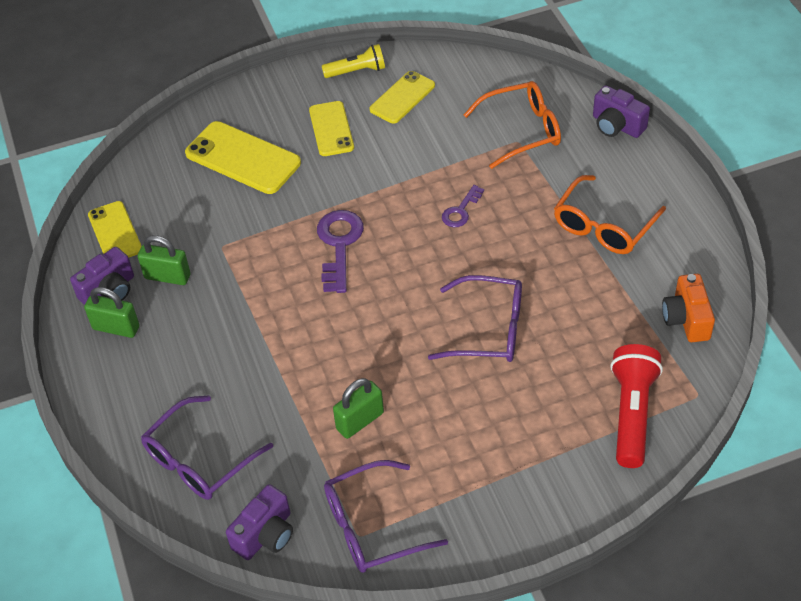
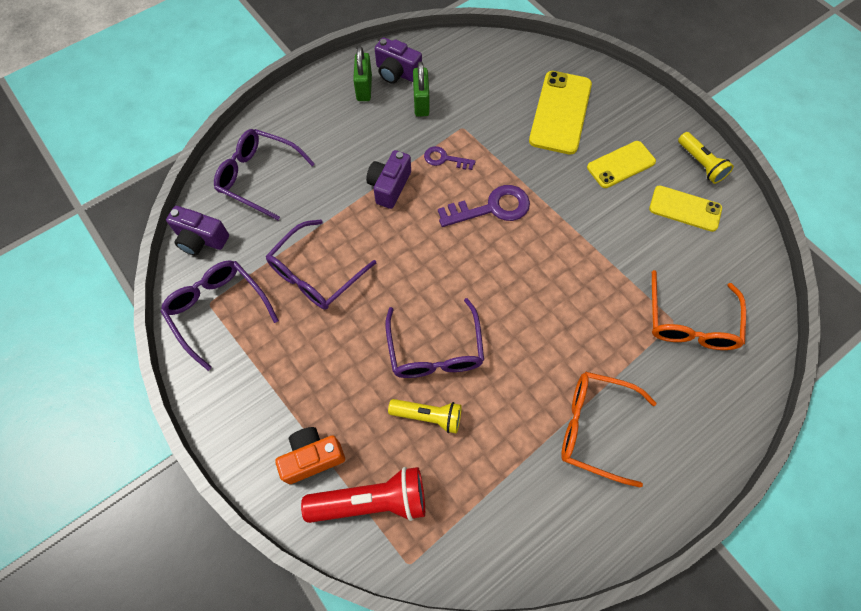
camera: 70 degrees right, 15 degrees up
yellow phone [88,201,141,257] -> none
green padlock [333,378,384,439] -> purple glasses [266,219,376,309]
purple key [442,185,484,227] -> purple key moved to [424,146,476,170]
orange glasses [464,81,561,169] -> orange glasses turned 45 degrees clockwise [652,270,746,350]
purple camera [593,86,650,138] -> purple camera moved to [366,150,411,209]
orange camera [662,274,715,342] -> orange camera moved to [275,427,345,484]
none -> yellow flashlight [388,399,462,434]

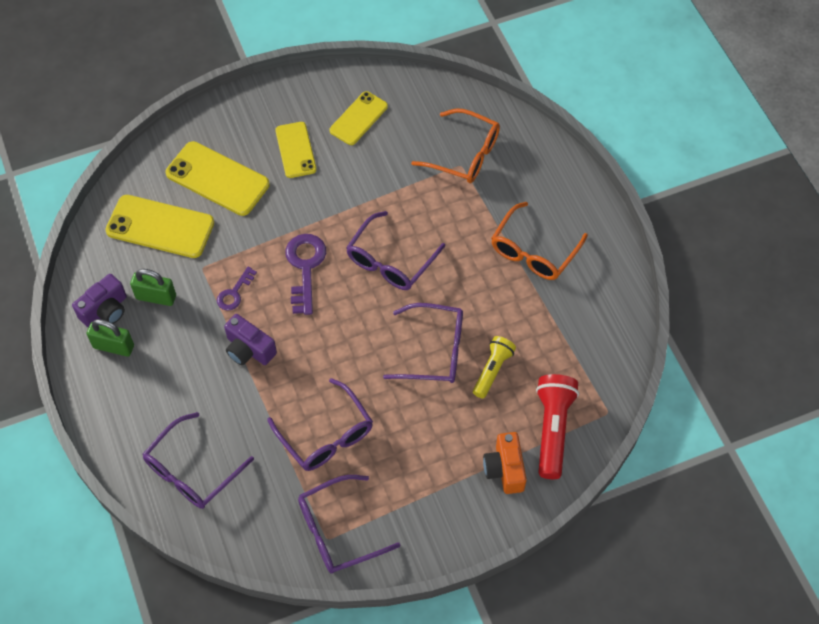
camera: 75 degrees left, 5 degrees down
purple camera [166,206,229,256] -> none
yellow flashlight [678,132,734,184] -> none
none -> yellow phone [105,195,214,258]
none -> purple glasses [346,211,445,290]

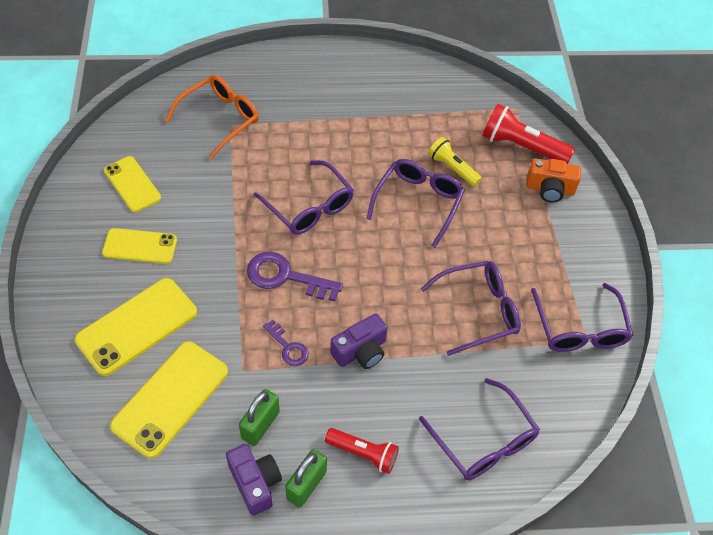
camera: 75 degrees left, 5 degrees down
orange glasses [491,202,588,280] -> none
none -> red flashlight [325,428,399,474]

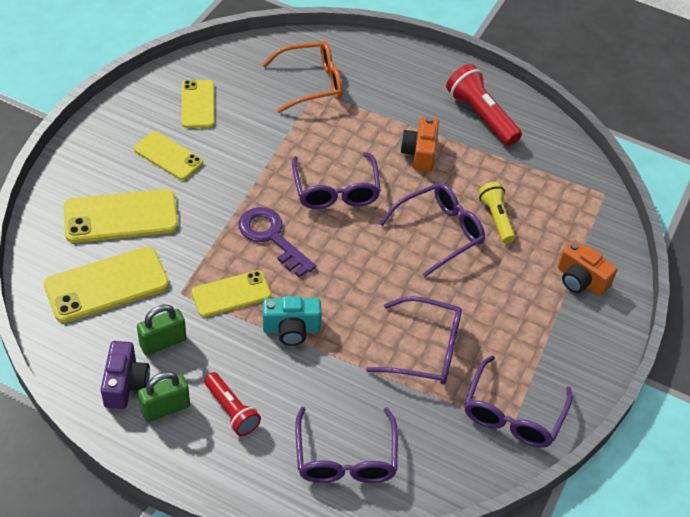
camera: 30 degrees right, 5 degrees down
purple key [263,320,309,366] -> yellow phone [192,270,271,317]
purple camera [330,313,388,369] -> turquoise camera [263,296,321,346]
red flashlight [482,104,575,164] -> red flashlight moved to [446,64,522,146]
none -> orange camera [401,117,439,172]

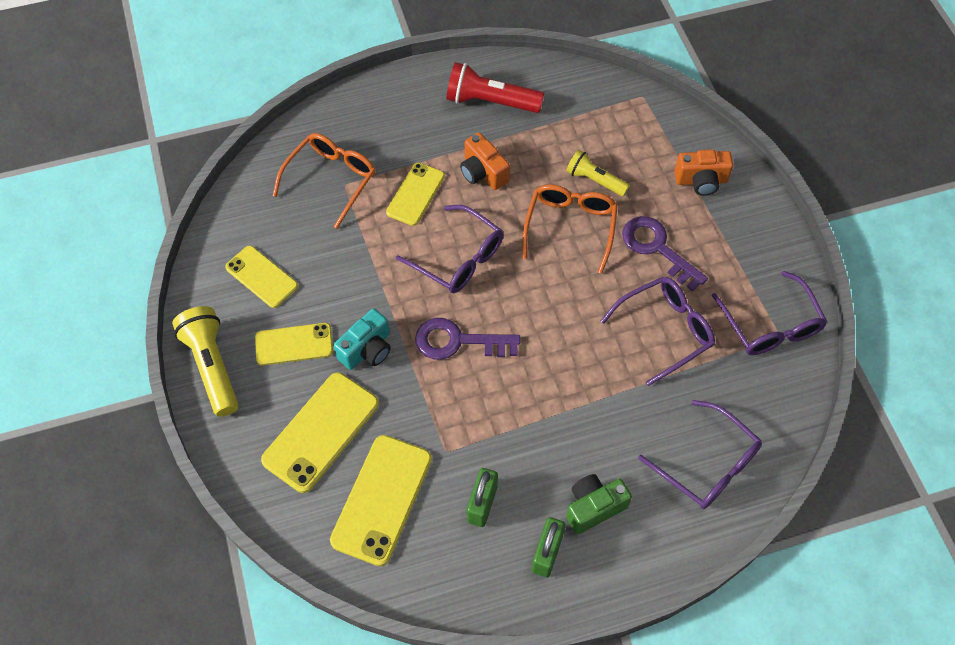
camera: 40 degrees left, 10 degrees up
purple camera [101,341,150,409] -> none
yellow phone [192,270,271,317] -> yellow phone moved to [386,163,445,226]
red flashlight [204,372,261,436] -> green camera [566,474,632,534]
turquoise camera [263,296,321,346] -> turquoise camera moved to [333,308,391,370]
purple glasses [380,183,485,277] -> orange glasses [522,184,618,273]
none -> yellow flashlight [172,306,239,417]
none -> purple key [622,216,708,291]

